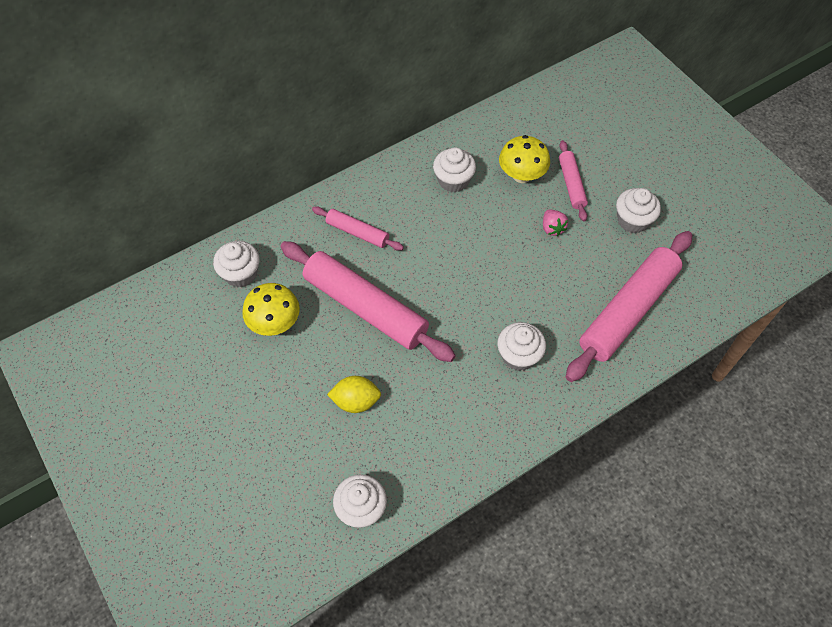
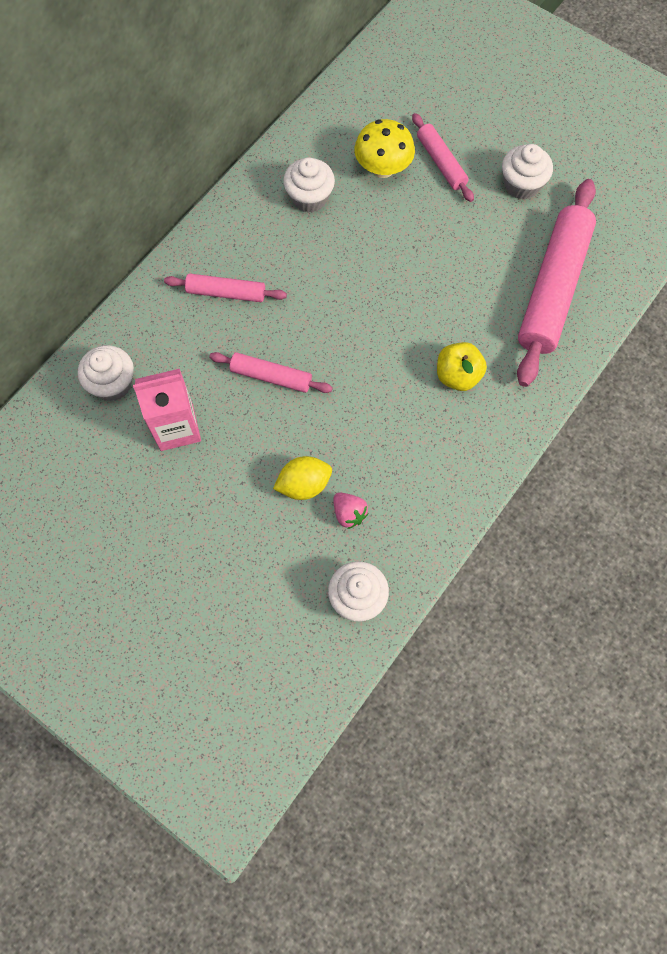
camera: 20 degrees left, 10 degrees up
yellow mushroom [242,283,300,336] -> pink carton [133,369,201,451]
pink rolling pin [280,241,456,362] -> pink rolling pin [209,352,333,393], size x0.51
white cupcake [497,322,546,371] -> yellow apple [437,342,487,391]
pink strawberry [543,209,568,236] -> pink strawberry moved to [333,493,368,529]

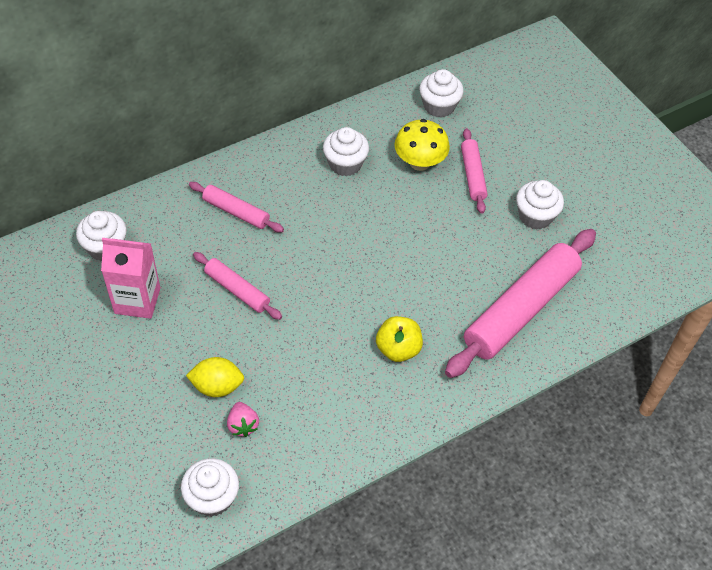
camera: 20 degrees right, 15 degrees down
none -> white cupcake [419,69,464,118]

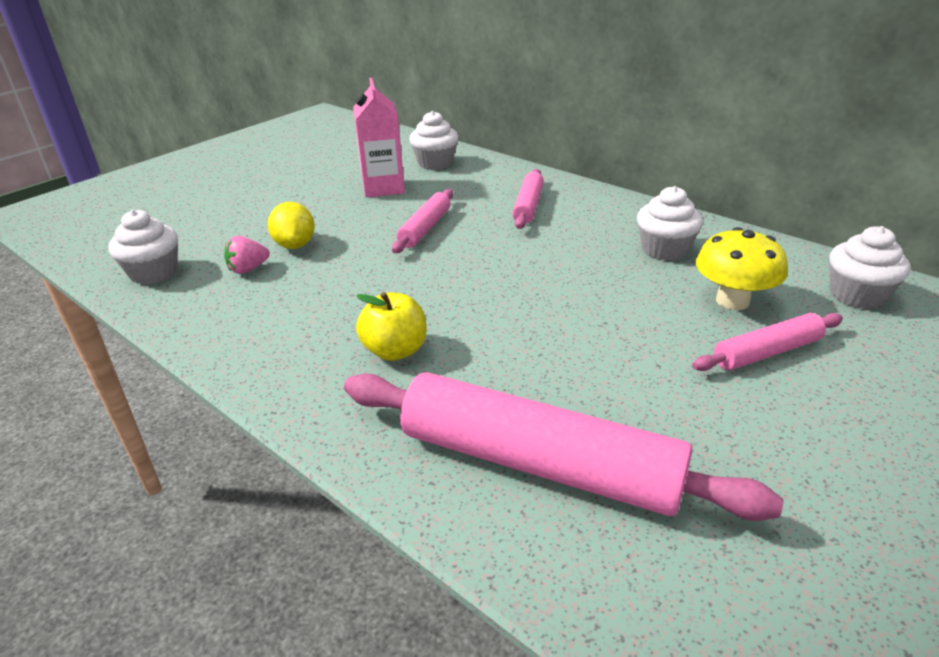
camera: 75 degrees right, 20 degrees down
white cupcake [516,180,564,230] -> none

